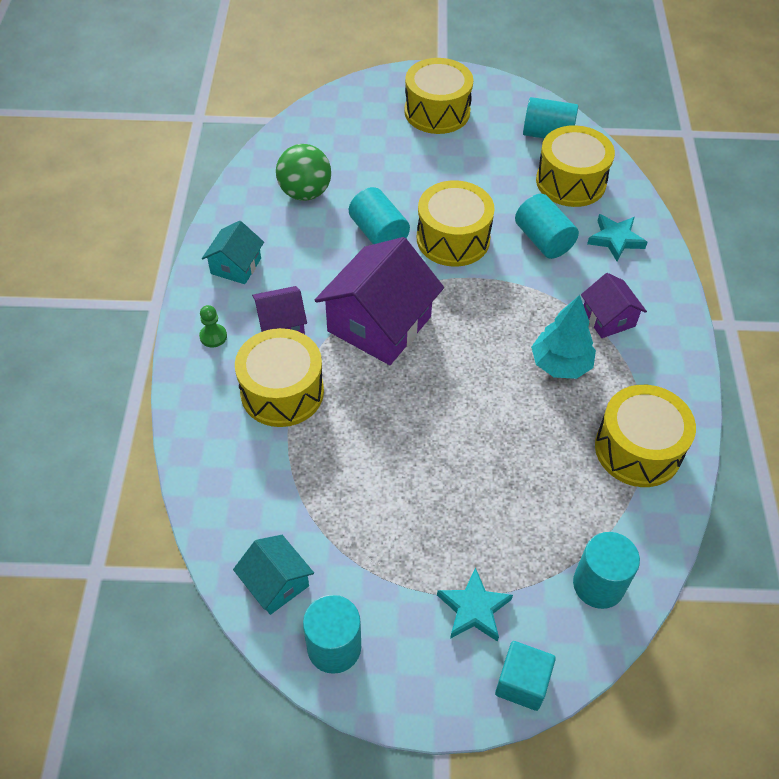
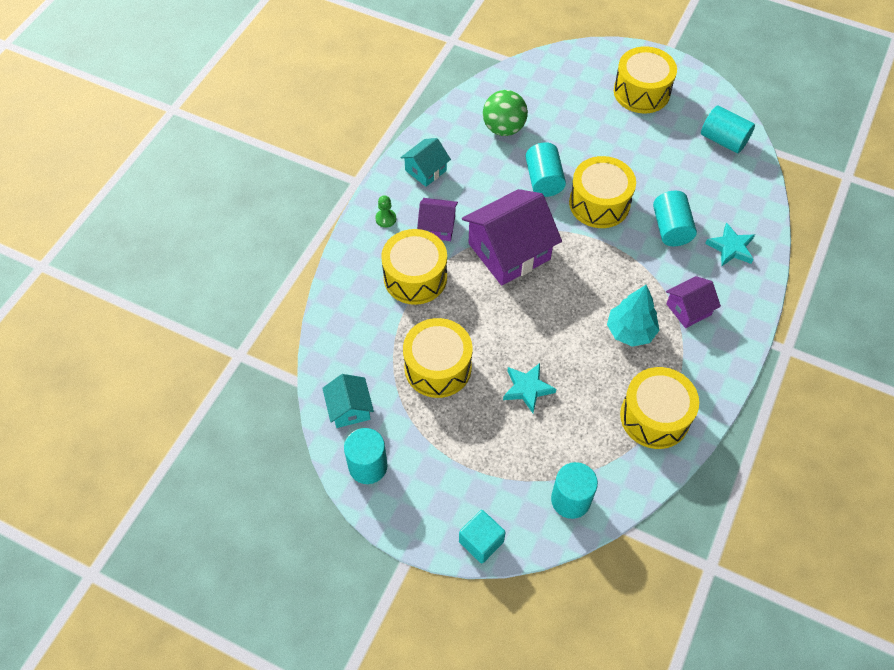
camera: 25 degrees right, 5 degrees up
turquoise star [437,567,513,642] -> turquoise star moved to [503,363,556,413]
yellow drum [536,125,615,207] -> yellow drum moved to [403,318,473,398]
purple house [581,273,647,338] -> purple house turned 60 degrees clockwise [666,276,721,328]

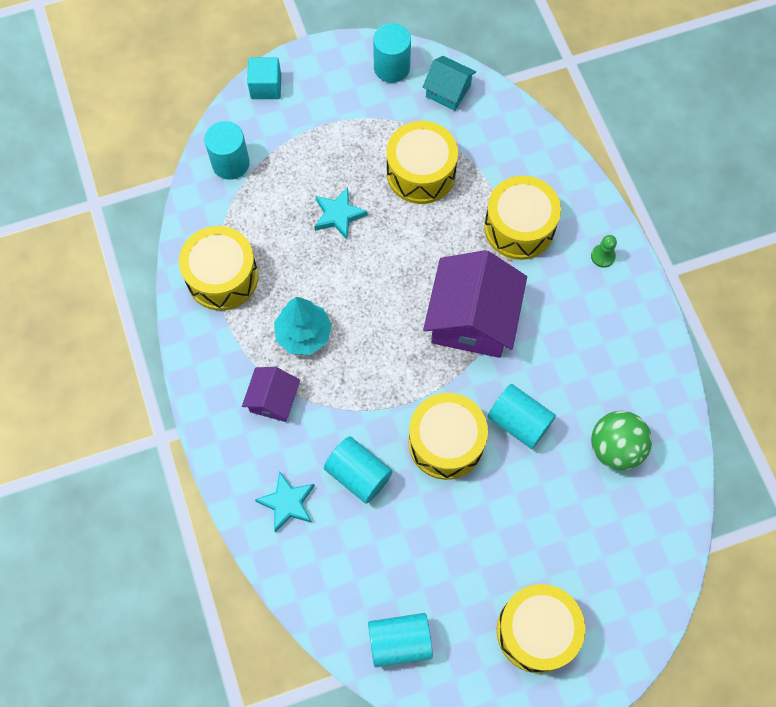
camera: 135 degrees right, 10 degrees up
turquoise house [400,138,451,187] -> none
purple house [417,198,458,241] -> none

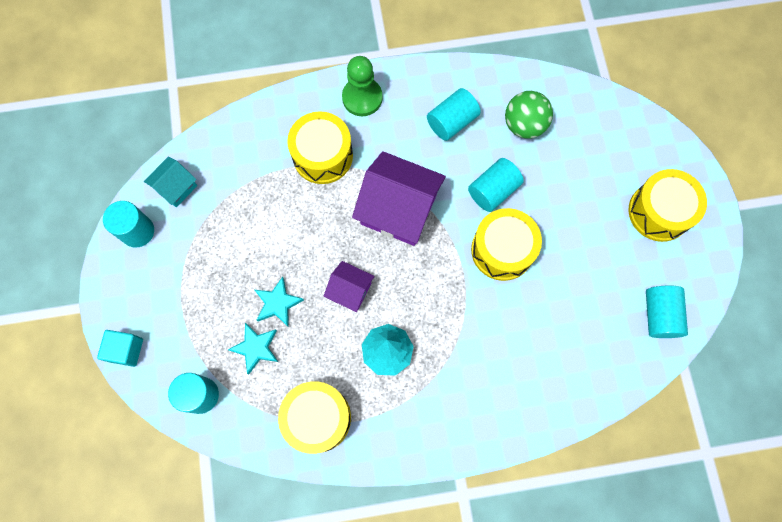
camera: 80 degrees left, 5 degrees up
purple house [242,367,300,422] -> purple house moved to [324,261,375,312]
turquoise star [255,471,315,533] -> turquoise star moved to [228,323,278,374]
turquoise cylinder [324,436,393,504] -> turquoise cylinder moved to [427,88,481,141]
yellow drum [387,121,458,204] -> none
green pawn [591,235,617,268] -> green pawn [342,56,383,116], size x2.02

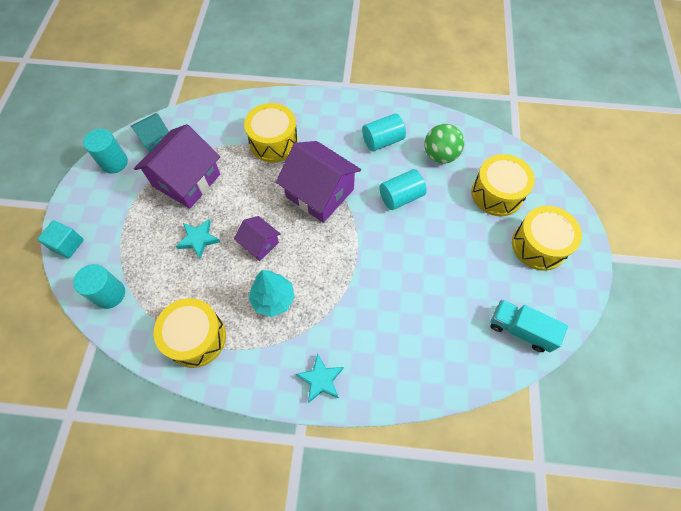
camera: 15 degrees right, 10 degrees down
turquoise star [228,323,278,374] -> turquoise star moved to [296,353,344,403]
green pawn [342,56,383,116] -> none
yellow drum [471,208,542,281] -> yellow drum moved to [471,154,535,216]
turquoise cylinder [646,285,688,338] -> turquoise truck [491,300,568,352]
none -> purple house [134,124,220,208]

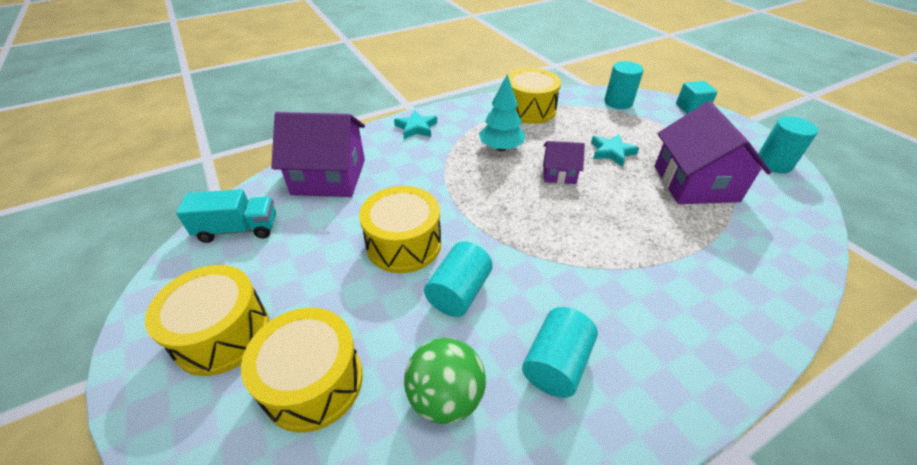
camera: 145 degrees right, 20 degrees down
turquoise house [131,113,169,152] -> none
yellow drum [244,103,298,162] -> yellow drum moved to [359,186,441,273]
purple house [276,141,361,223] -> purple house moved to [271,112,365,197]

